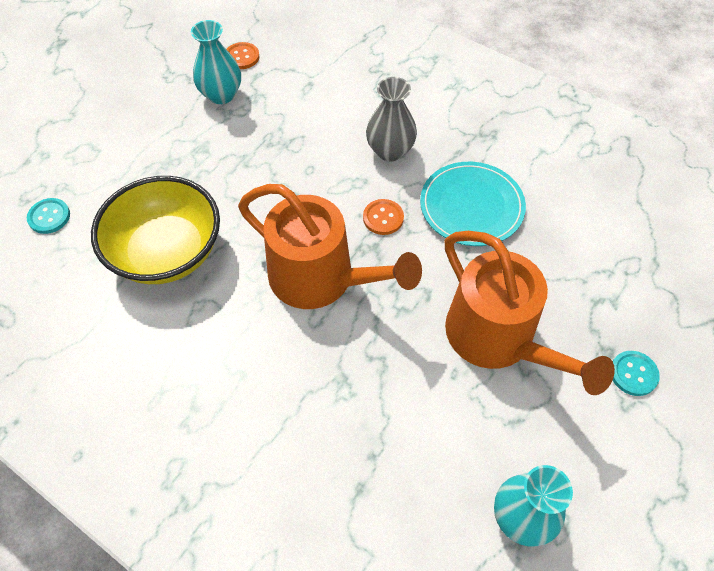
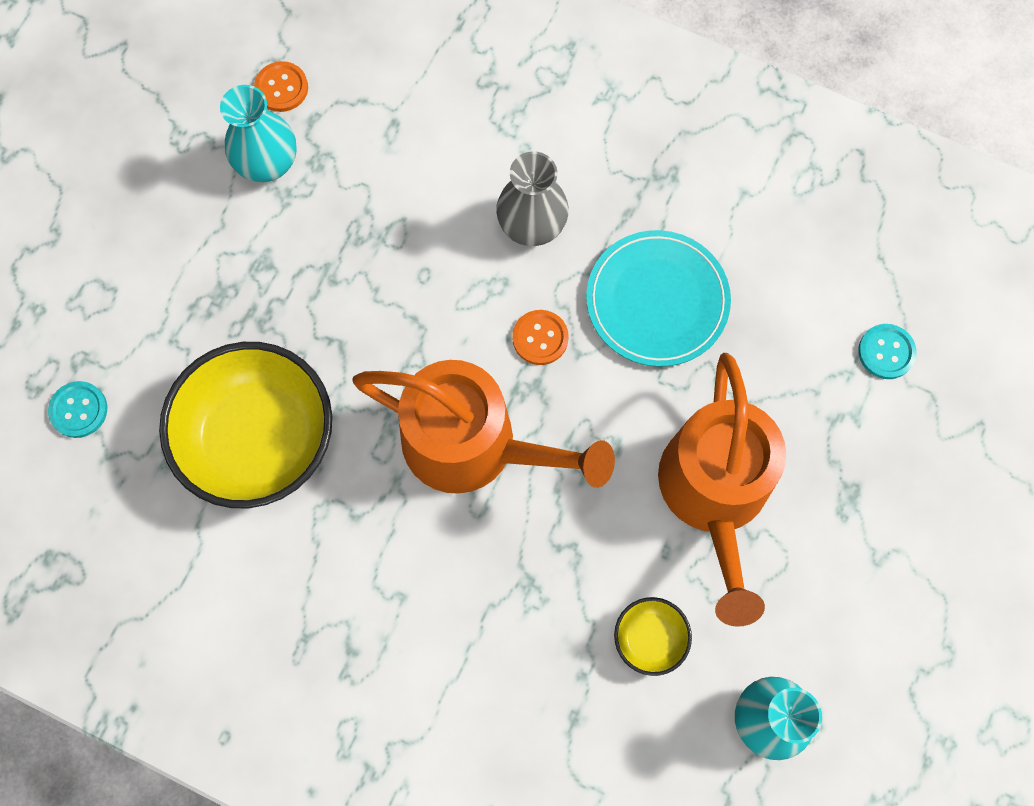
camera: 10 degrees left, 15 degrees up
orange watering can [445,231,615,395] -> orange watering can turned 45 degrees clockwise [658,353,786,627]
turquoise button [613,351,660,396] -> turquoise button moved to [858,324,917,379]
none -> yellow bowl [614,597,692,676]

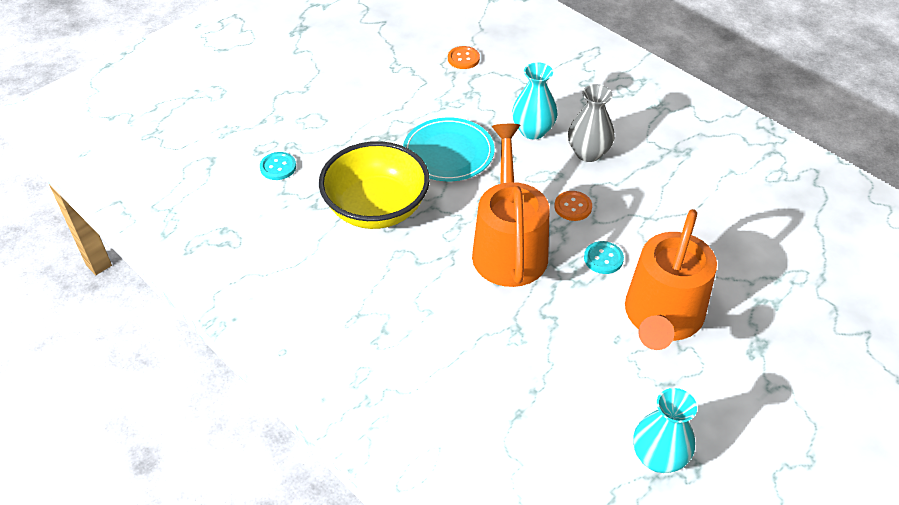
camera: 20 degrees right, 25 degrees down
turquoise vase [220,85,297,182] -> turquoise vase moved to [512,62,558,139]
orange watering can [352,360,615,494] -> orange watering can turned 135 degrees counterclockwise [472,124,549,287]
turquoise plate [586,230,731,367] -> turquoise plate moved to [403,118,495,181]
yellow bowl [614,597,692,676] -> none
turquoise button [858,324,917,379] -> turquoise button moved to [584,241,624,274]

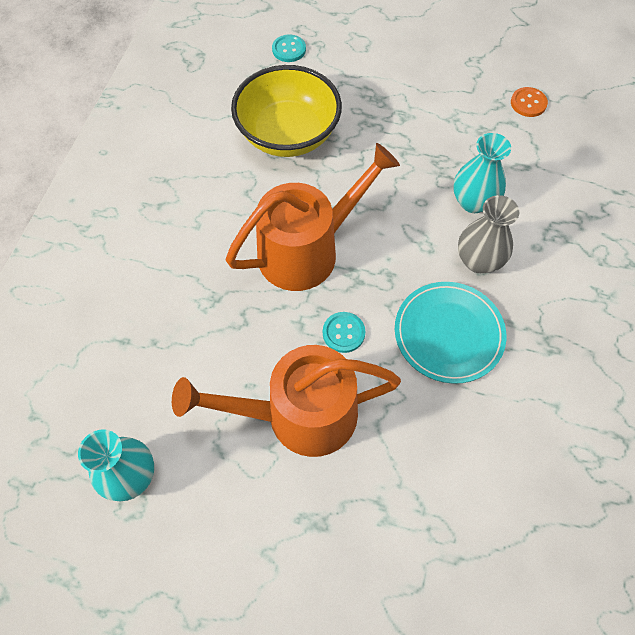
camera: 60 degrees right, 15 degrees up
turquoise plate [403,118,495,181] -> turquoise plate moved to [395,282,506,384]
orange button [555,191,592,221] -> none

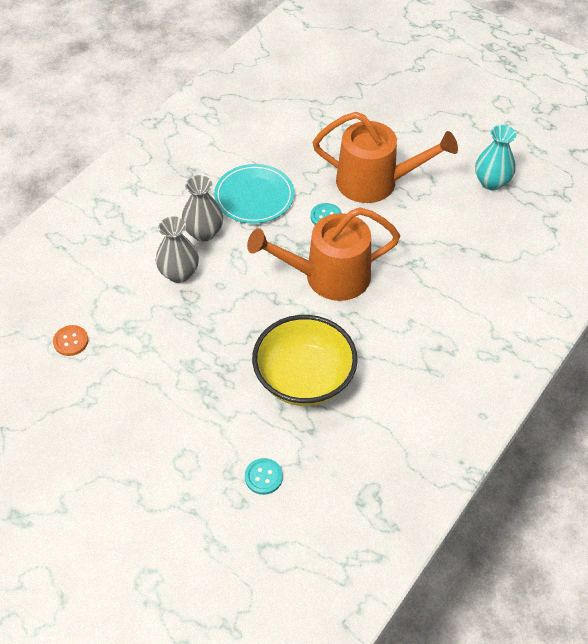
camera: 160 degrees left, 10 degrees down
turquoise vase [453,133,511,213] -> grey vase [156,216,199,283]

